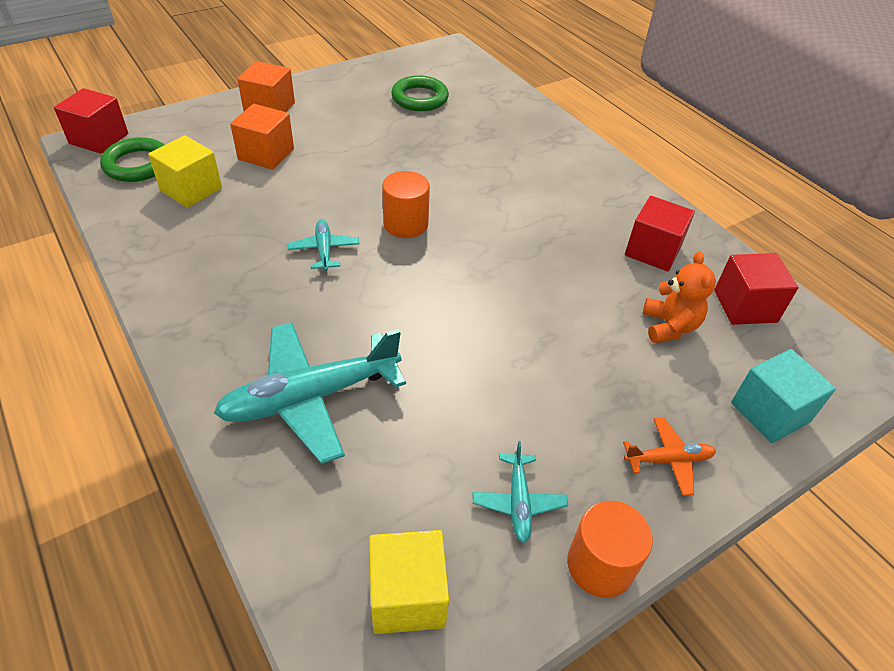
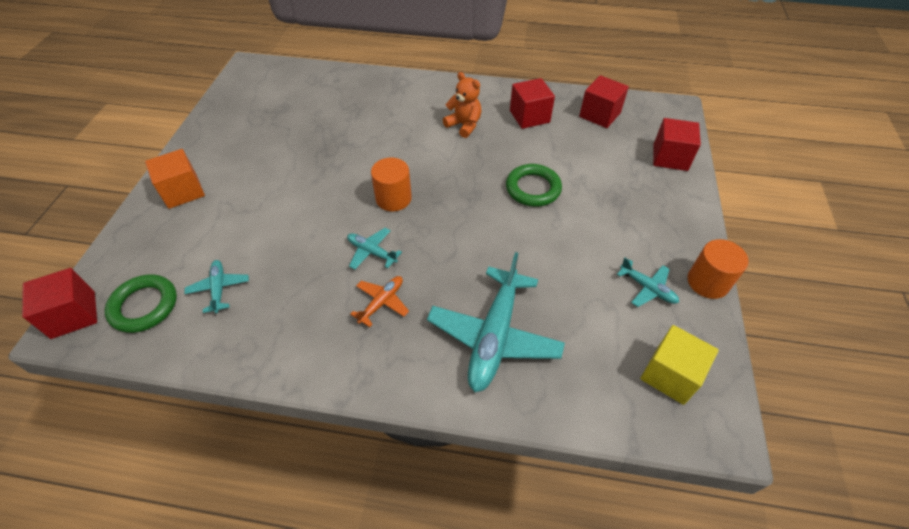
camera: 45 degrees left, 5 degrees up
yellow cube [148,135,222,208] -> turquoise plane [184,260,249,313]
orange cube [230,104,294,170] -> none
green ring [391,75,449,111] -> green ring moved to [506,164,562,207]
orange plane [623,417,716,496] -> orange plane moved to [350,276,409,327]
orange teddy bear [643,252,716,343] -> orange teddy bear moved to [443,72,481,138]
turquoise cube [731,349,836,443] -> red cube [653,118,701,171]

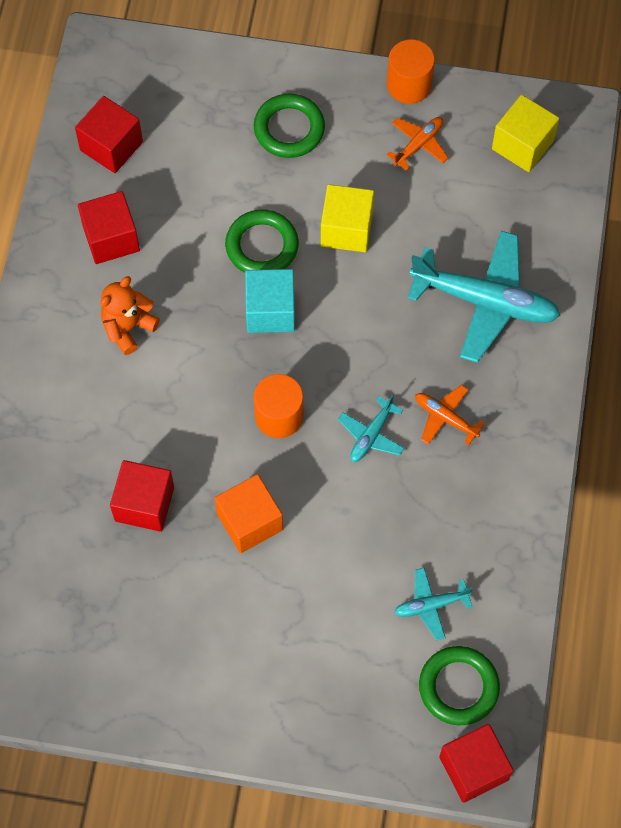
camera: 90 degrees left, 15 degrees up
orange cube [145,149,205,209] -> orange cube moved to [215,474,283,553]
turquoise plane [617,258,679,307] -> orange plane [386,117,449,171]
red cube [653,118,701,171] -> red cube moved to [110,460,174,532]
none -> turquoise cube [245,269,295,333]
none -> green ring [254,94,325,158]
none -> yellow cube [321,184,374,252]

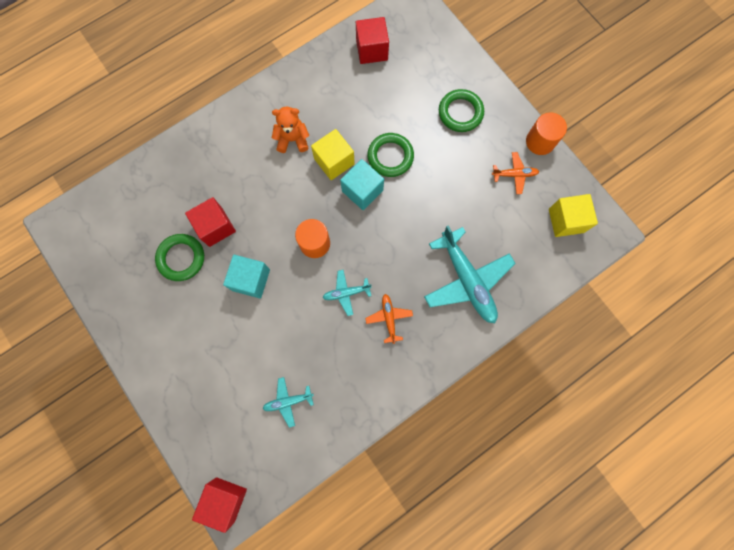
camera: 45 degrees right, 10 degrees up
red cube [78,191,140,264] -> none
orange cube [215,474,283,553] -> turquoise cube [223,255,270,299]
yellow cube [321,184,374,252] -> yellow cube moved to [311,129,355,180]
turquoise plane [394,568,473,641] -> turquoise plane turned 45 degrees counterclockwise [262,377,314,428]
green ring [419,646,500,725] -> green ring moved to [155,234,204,281]

